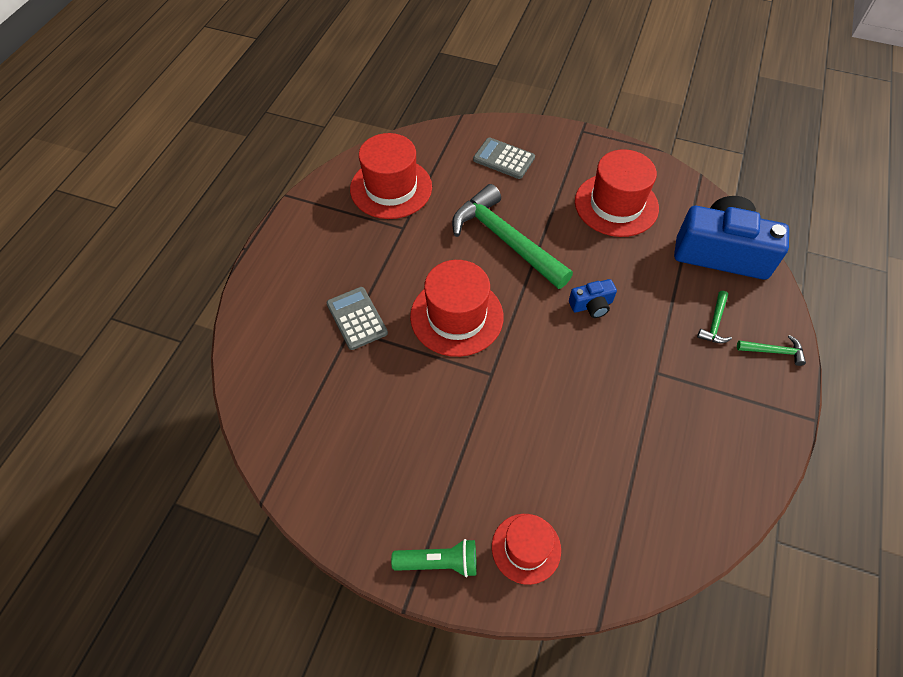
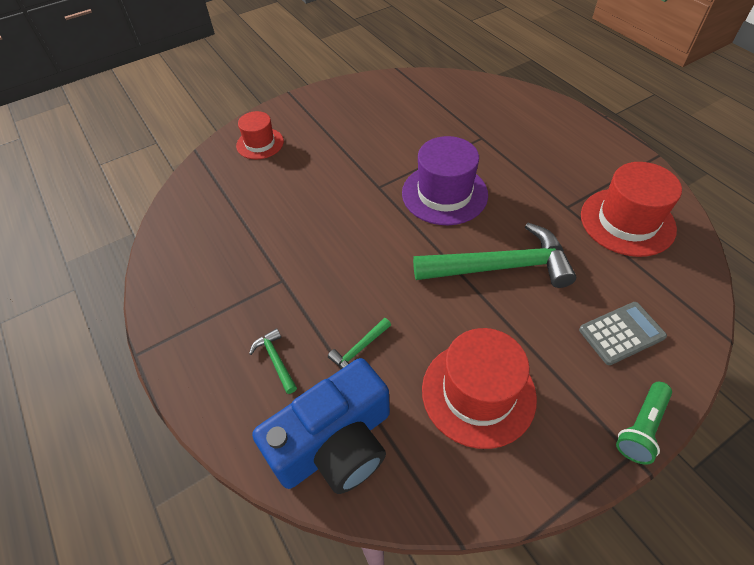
camera: 130 degrees right, 5 degrees down
grey calculator [326,287,388,350] -> none
green flashlight [391,539,477,578] -> green flashlight moved to [616,382,672,464]
red hat [410,260,504,357] -> purple hat [402,136,488,225]
blue camera [569,279,617,318] -> none
green hammer [737,335,806,366] -> green hammer moved to [328,318,391,369]

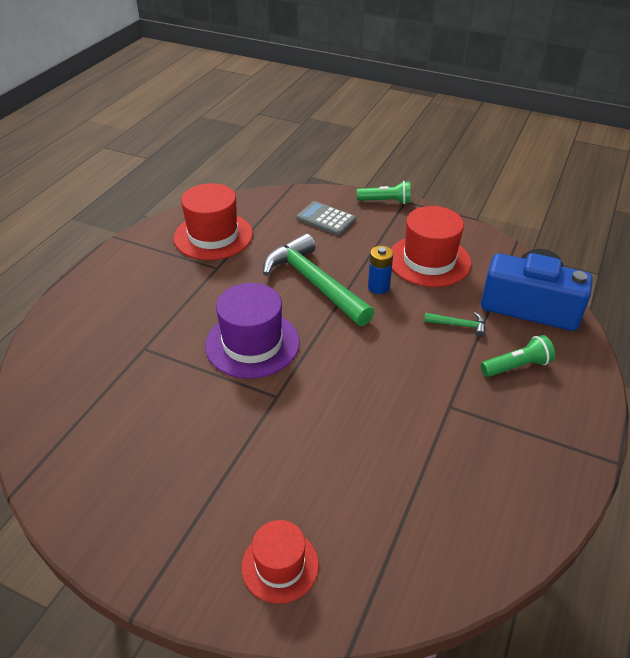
camera: 125 degrees left, 10 degrees down
green hammer [249,328,297,394] -> green flashlight [481,335,555,377]
none -> blue battery [368,246,393,294]

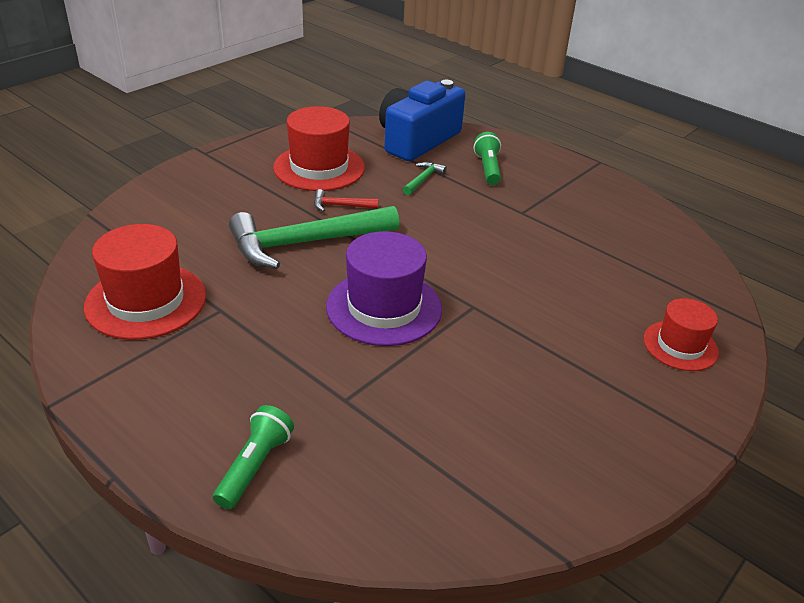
camera: 75 degrees left, 5 degrees down
grey calculator [296,201,356,235] -> none
green flashlight [357,181,411,204] -> green flashlight moved to [213,405,294,509]
blue battery [368,246,393,294] -> red hammer [314,189,378,212]

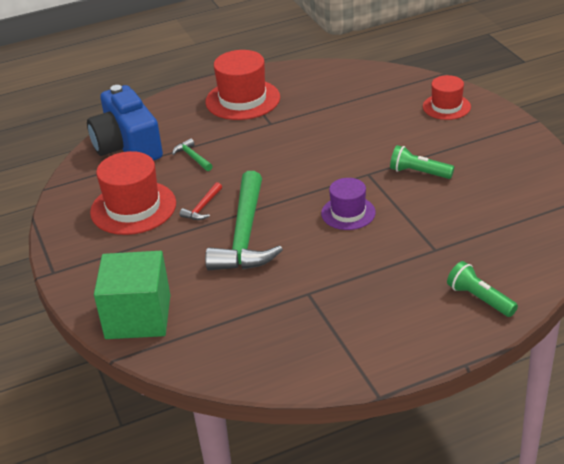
camera: 60 degrees left, 0 degrees up
red hat [84,224,206,340] -> red hat moved to [205,50,280,120]
purple hat [326,231,442,346] -> purple hat [321,178,376,230], size x0.61
green flashlight [474,132,501,185] -> green flashlight moved to [390,145,454,179]
none -> green cube [94,251,170,339]

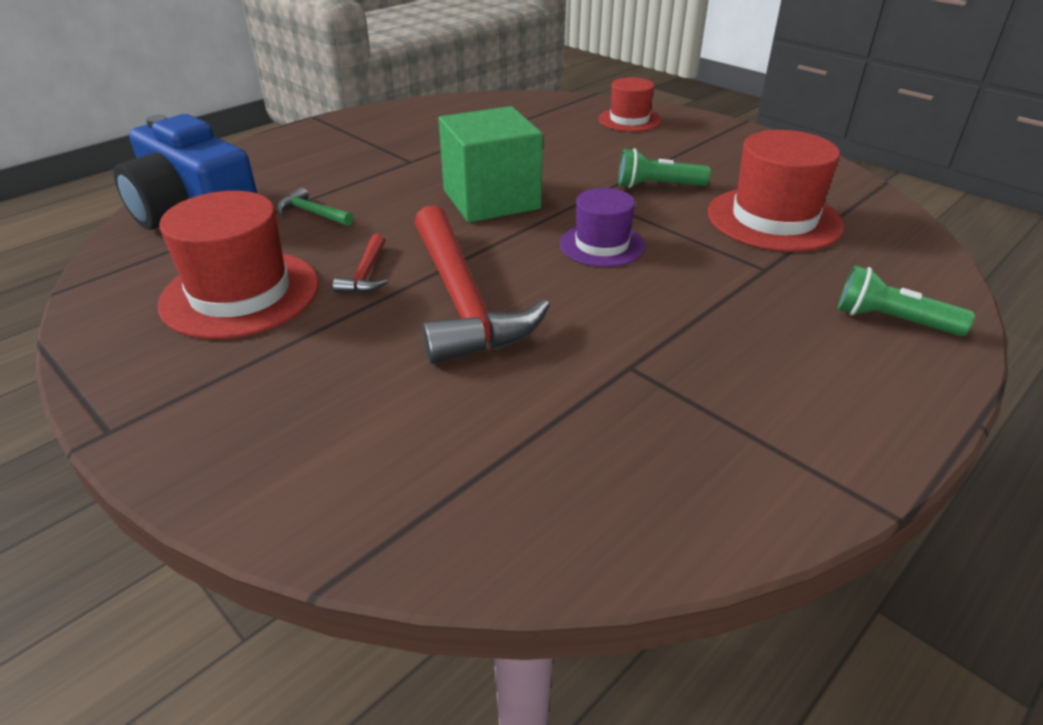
camera: 25 degrees left, 0 degrees up
green cube [94,251,170,339] -> green cube moved to [438,106,543,222]
red hat [205,50,280,120] -> red hat moved to [708,130,844,252]
green hammer [205,171,283,270] -> red hammer [414,205,550,364]

